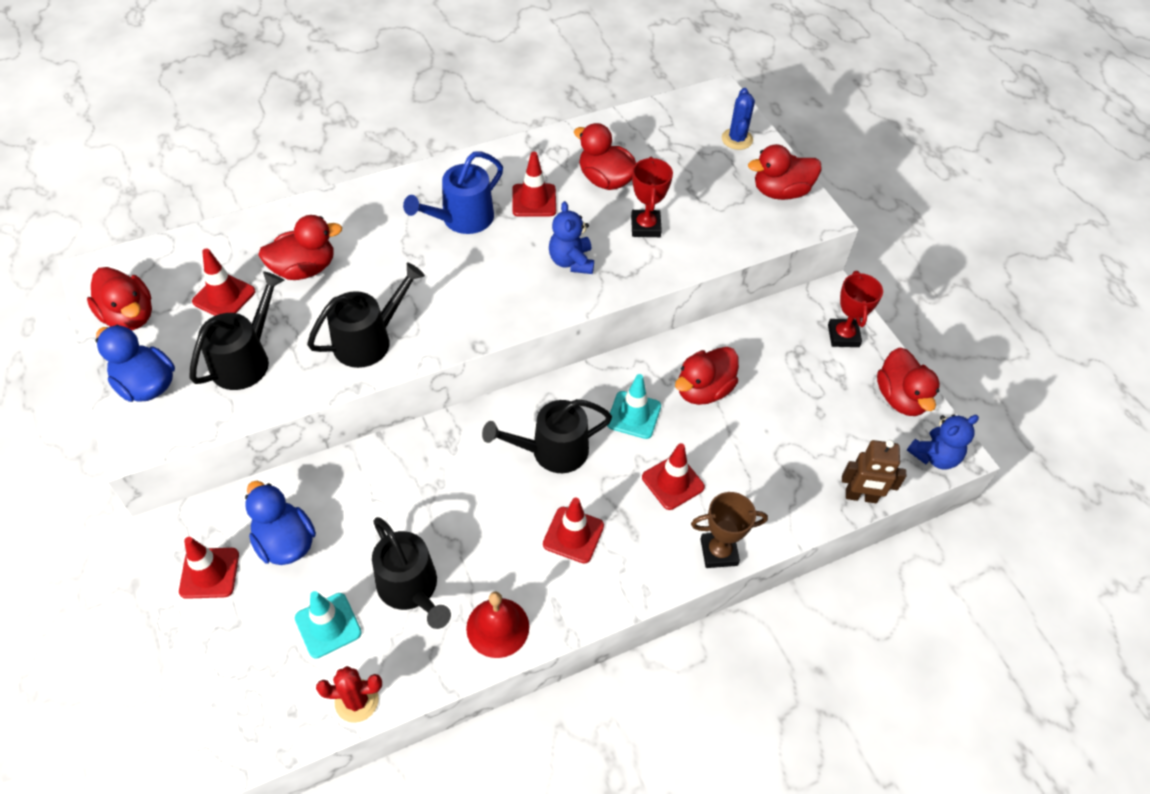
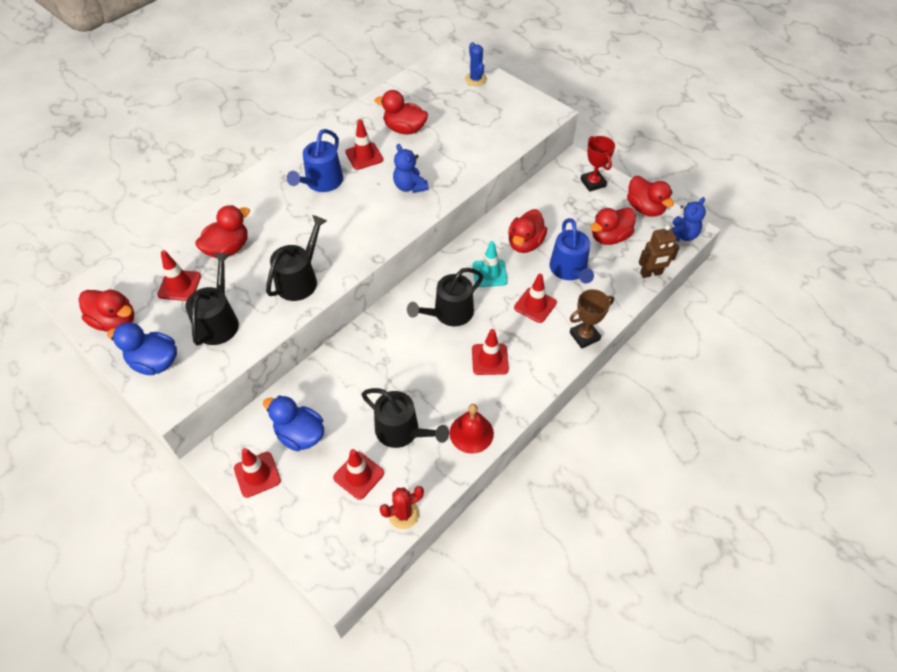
camera: 20 degrees left, 0 degrees up
turquoise traffic cone [295,591,362,659] -> red traffic cone [333,449,384,500]
red trophy [631,157,673,237] -> none
red duck [748,144,821,200] -> red duck moved to [590,207,636,245]
none -> blue watering can [549,218,594,283]

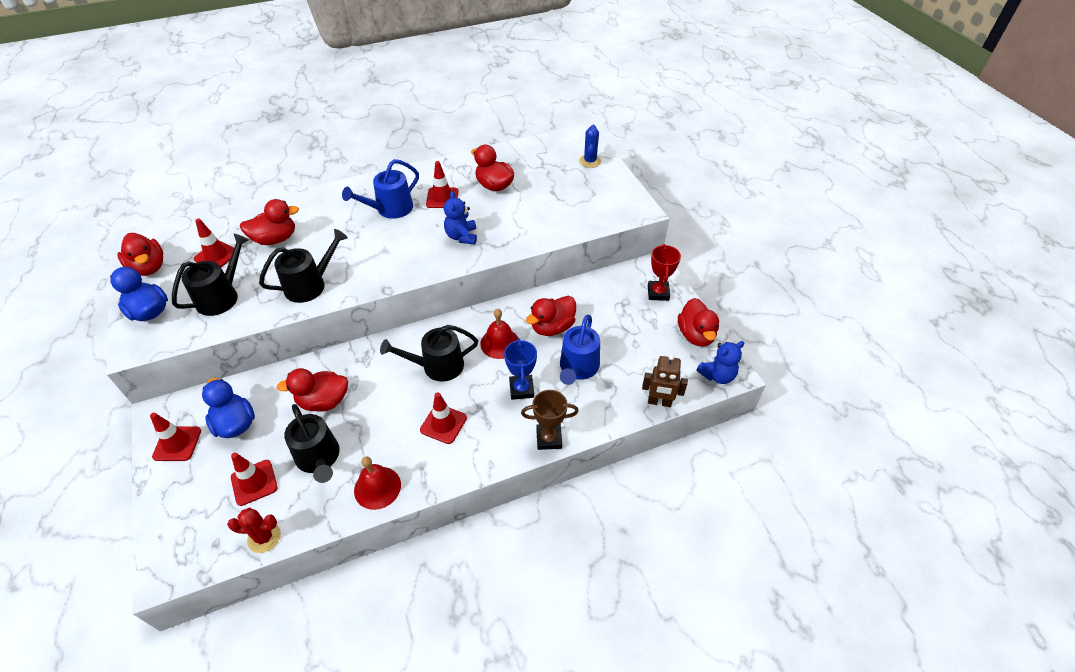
camera: 25 degrees right, 5 degrees down
turquoise traffic cone [473,241,508,287] -> red bell [480,309,518,359]
red traffic cone [514,274,557,323] -> blue trophy [504,338,537,400]
red duck [590,207,636,245] -> red duck moved to [277,368,348,412]

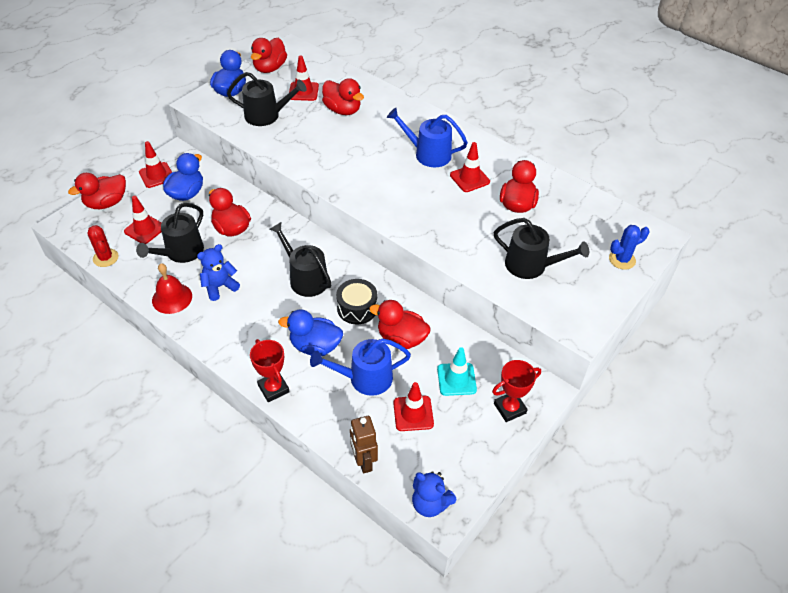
camera: 60 degrees right, 0 degrees up
black watering can [259,229,348,303] -> black watering can moved to [494,218,589,279]
red traffic cone [420,392,467,444] -> red traffic cone moved to [393,382,434,431]
blue teddy bear [444,191,477,244] -> blue teddy bear moved to [197,244,240,301]
red bell [480,309,518,359] -> black drum [336,279,378,325]
blue trophy [504,338,537,400] -> blue duck [278,309,343,356]
brown trophy [521,390,579,450] -> red trophy [250,339,289,402]
red duck [678,298,719,347] -> red duck moved to [68,173,126,209]
none -> turquoise traffic cone [437,347,477,396]

